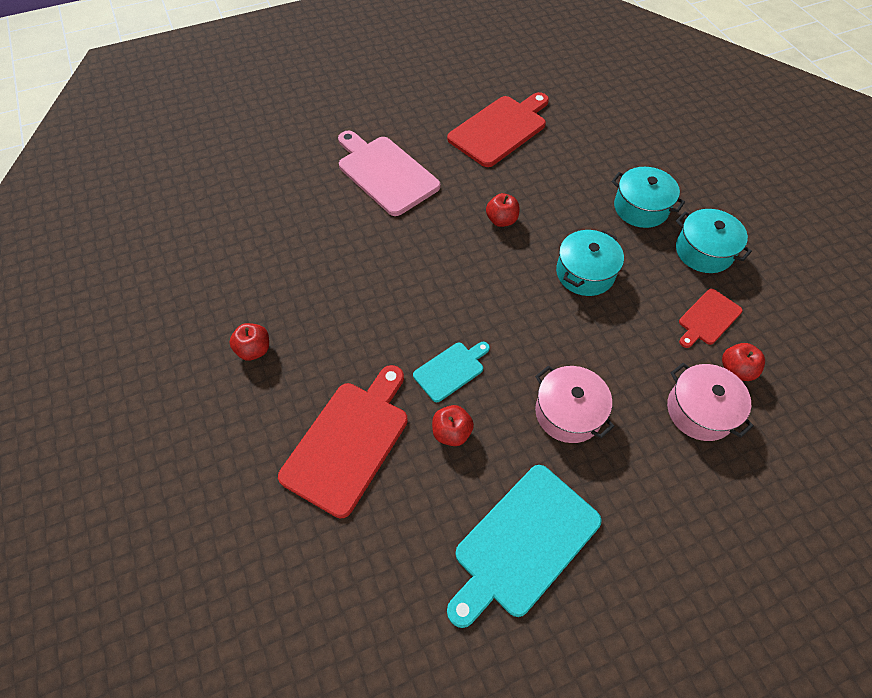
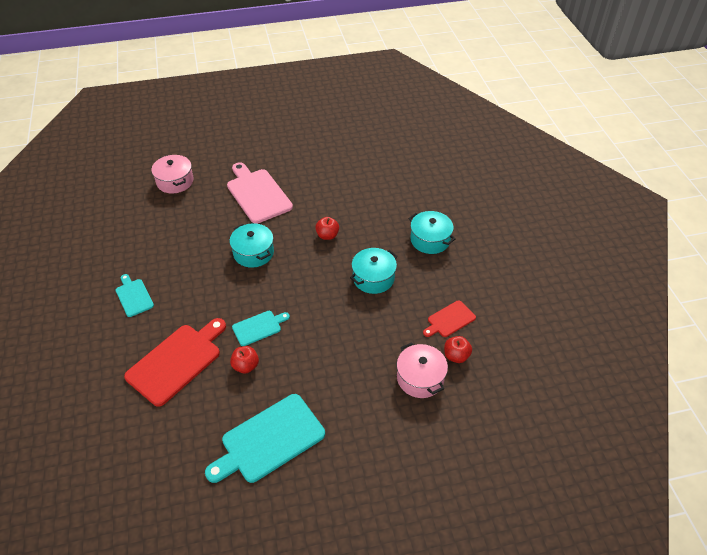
camera: 10 degrees right, 10 degrees down
red apple [229,323,269,361] -> turquoise cutting board [116,274,154,317]
red cutting board [447,92,549,167] -> none
pink pot [535,366,615,443] -> pink pot moved to [152,155,194,193]
turquoise pot [676,209,752,273] -> turquoise pot moved to [229,223,274,268]

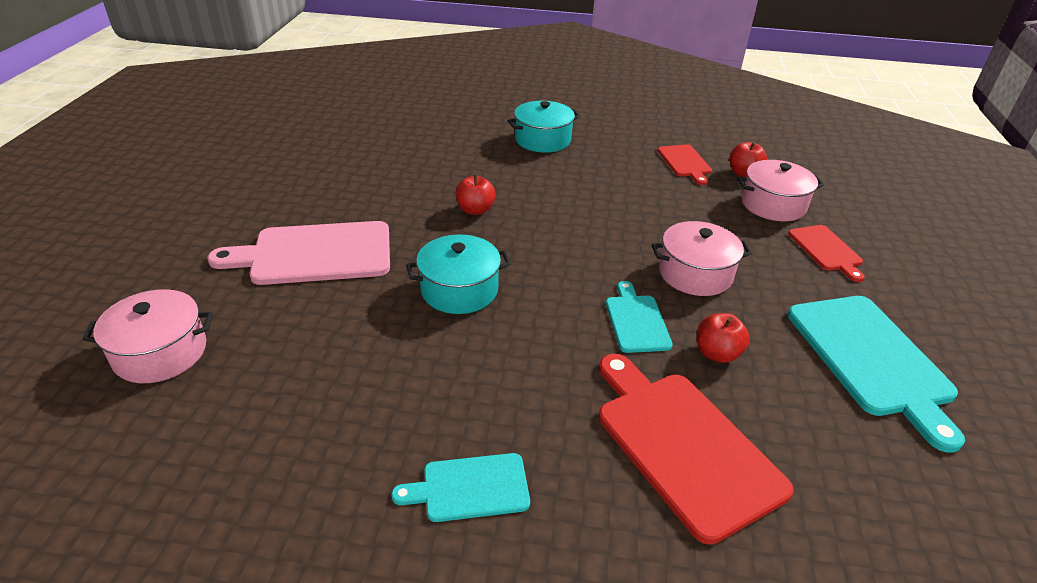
camera: 70 degrees left, 10 degrees down
turquoise pot [350,248,397,294] -> none
none -> pink pot [652,221,752,296]
none -> red cutting board [788,225,864,282]

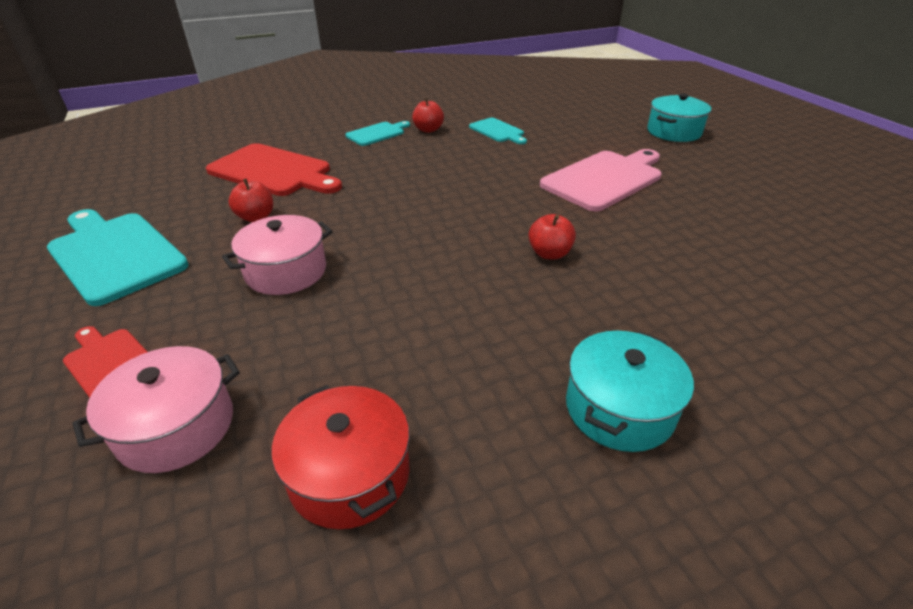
camera: 150 degrees right, 0 degrees up
pink pot [83,289,213,383] -> none
turquoise pot [406,234,511,314] -> turquoise pot moved to [647,93,711,142]
turquoise cutting board [606,281,673,353] -> turquoise cutting board moved to [469,118,527,144]
red cutting board [658,144,712,185] -> red pot [272,385,410,529]
red apple [730,142,767,177] -> red apple moved to [412,98,444,133]

